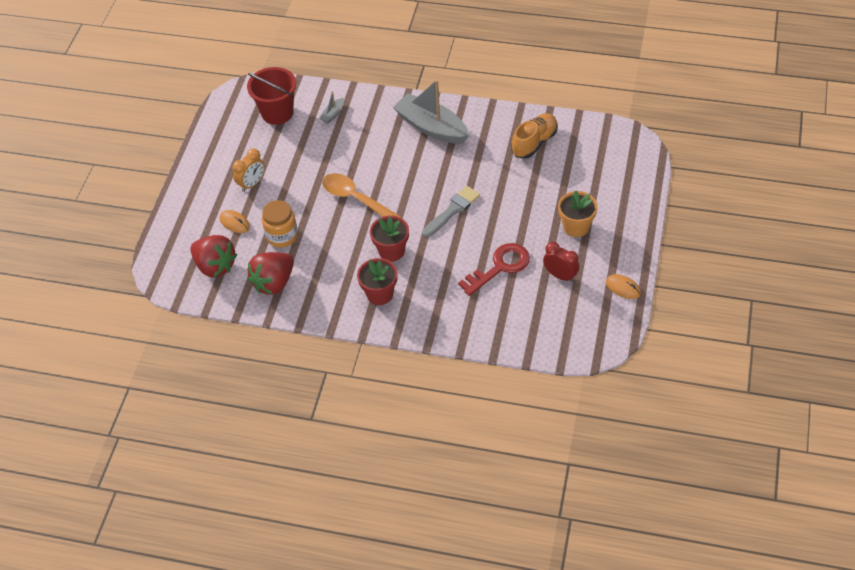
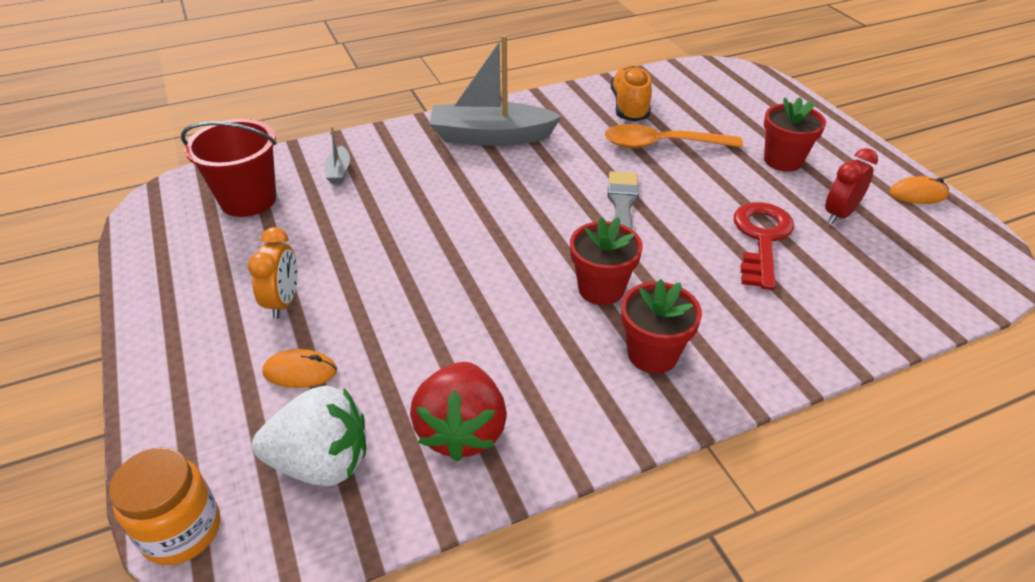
camera: 40 degrees left, 10 degrees down
red strawberry [190,235,237,277] -> white strawberry [252,386,366,486]
orange jar [262,200,298,247] -> orange jar moved to [109,447,220,565]
orange spoon [322,173,401,218] -> orange spoon moved to [605,124,743,148]
red clock [543,242,579,282] -> red clock turned 45 degrees counterclockwise [825,148,878,224]
orange flower pot [558,190,598,237] -> red flower pot [764,97,826,172]

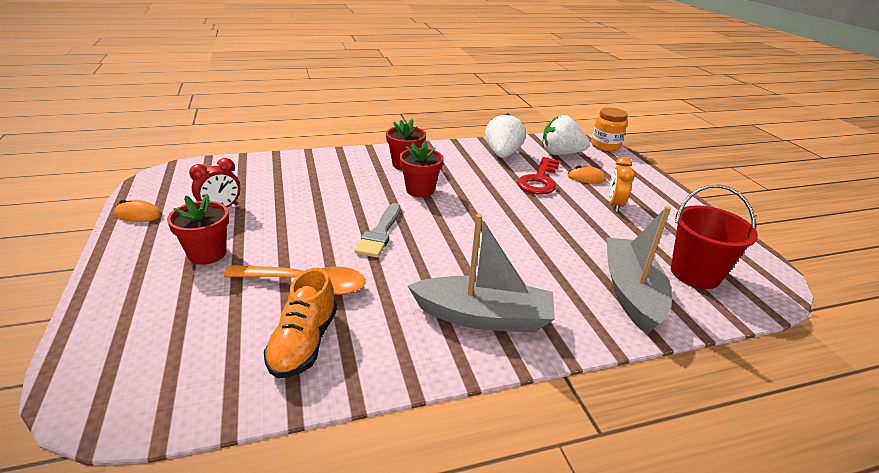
camera: 175 degrees left, 10 degrees down
grey boat [325,127,350,184] -> grey boat [607,206,672,334], size x2.37
red strawberry [410,362,507,461] -> white strawberry [485,113,526,158]
red key [734,202,794,290] -> red key moved to [517,157,560,195]

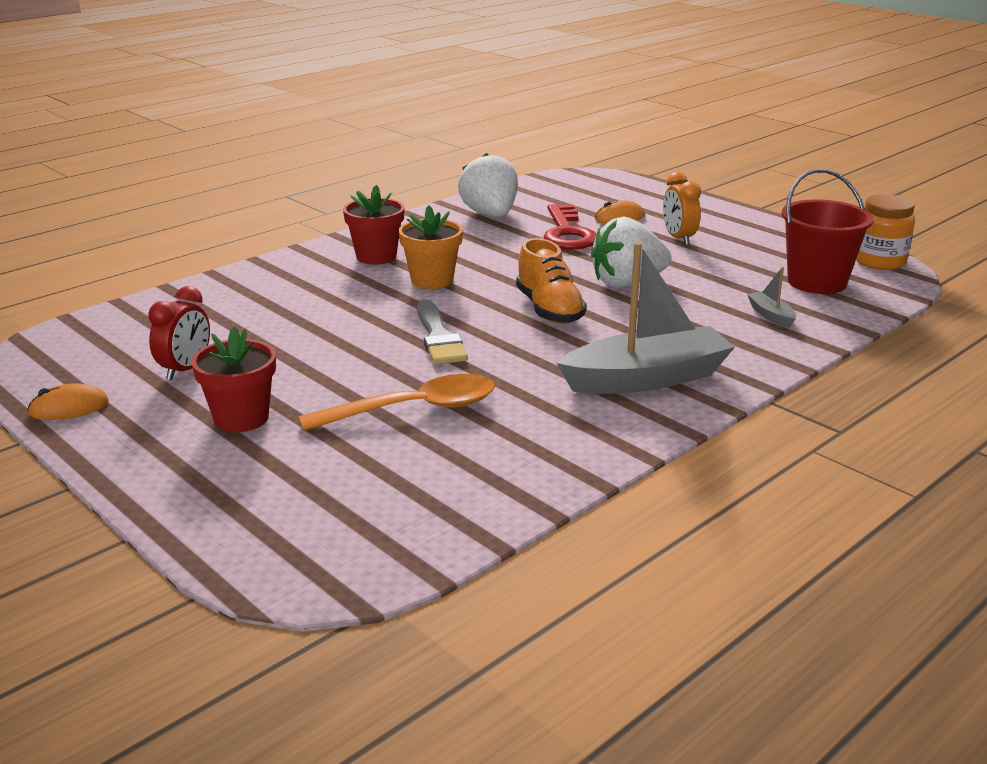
camera: 25 degrees left, 5 degrees down
orange shoe [264,268,337,378] -> orange shoe moved to [516,238,587,324]
red flower pot [399,140,444,197] -> orange flower pot [399,206,463,289]
white strawberry [542,115,590,155] -> white strawberry moved to [591,217,672,288]
orange jar [591,108,628,151] -> orange jar moved to [856,194,915,270]
grey boat [607,206,672,334] -> grey boat [747,267,796,328], size x0.42

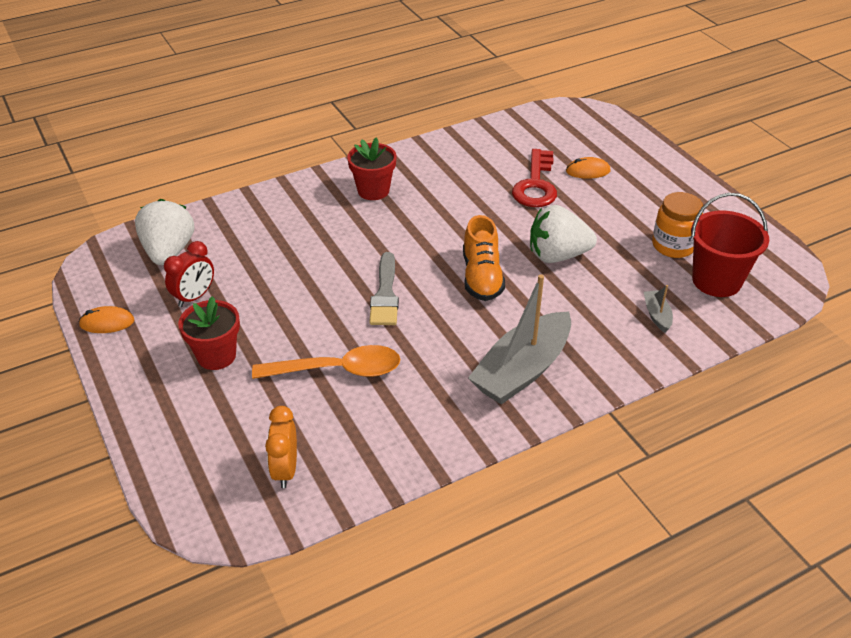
camera: 15 degrees right, 15 degrees up
orange flower pot [399,206,463,289] -> none
white strawberry [458,153,518,217] -> white strawberry moved to [135,199,194,265]
grey boat [557,242,735,394] -> grey boat turned 135 degrees clockwise [468,274,571,405]
orange clock [663,172,701,245] -> orange clock moved to [265,406,297,488]
orange jar [856,194,915,270] -> orange jar moved to [652,192,703,258]

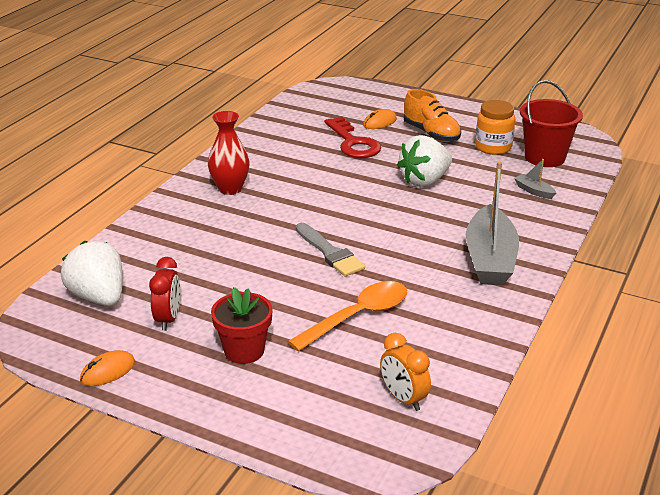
camera: 35 degrees left, 10 degrees down
red flower pot [347,137,397,200] -> red vase [208,111,250,195]
orange shoe [463,215,505,301] -> orange shoe moved to [404,89,461,142]

